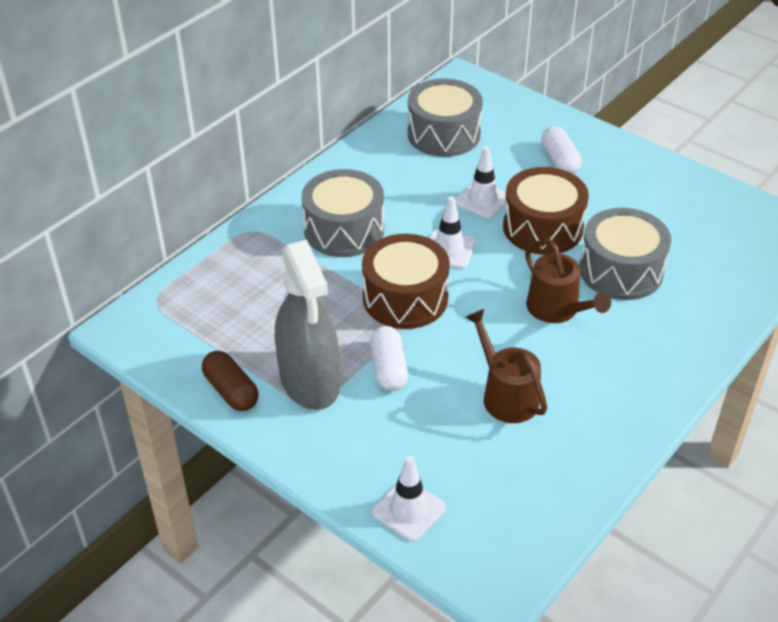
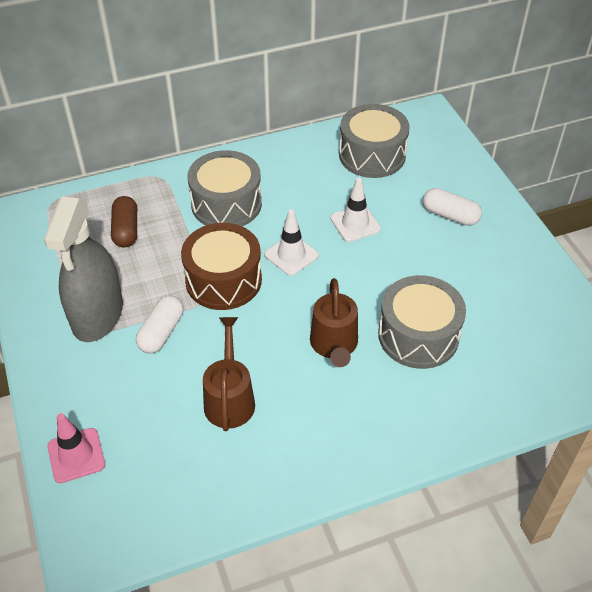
camera: 30 degrees right, 5 degrees up
brown capsule [202,351,259,411] -> brown capsule moved to [111,196,137,248]
white traffic cone [372,456,446,542] -> pink traffic cone [47,413,105,483]
brown drum [503,167,589,255] -> none
white capsule [541,126,582,174] -> white capsule turned 75 degrees counterclockwise [423,188,482,226]

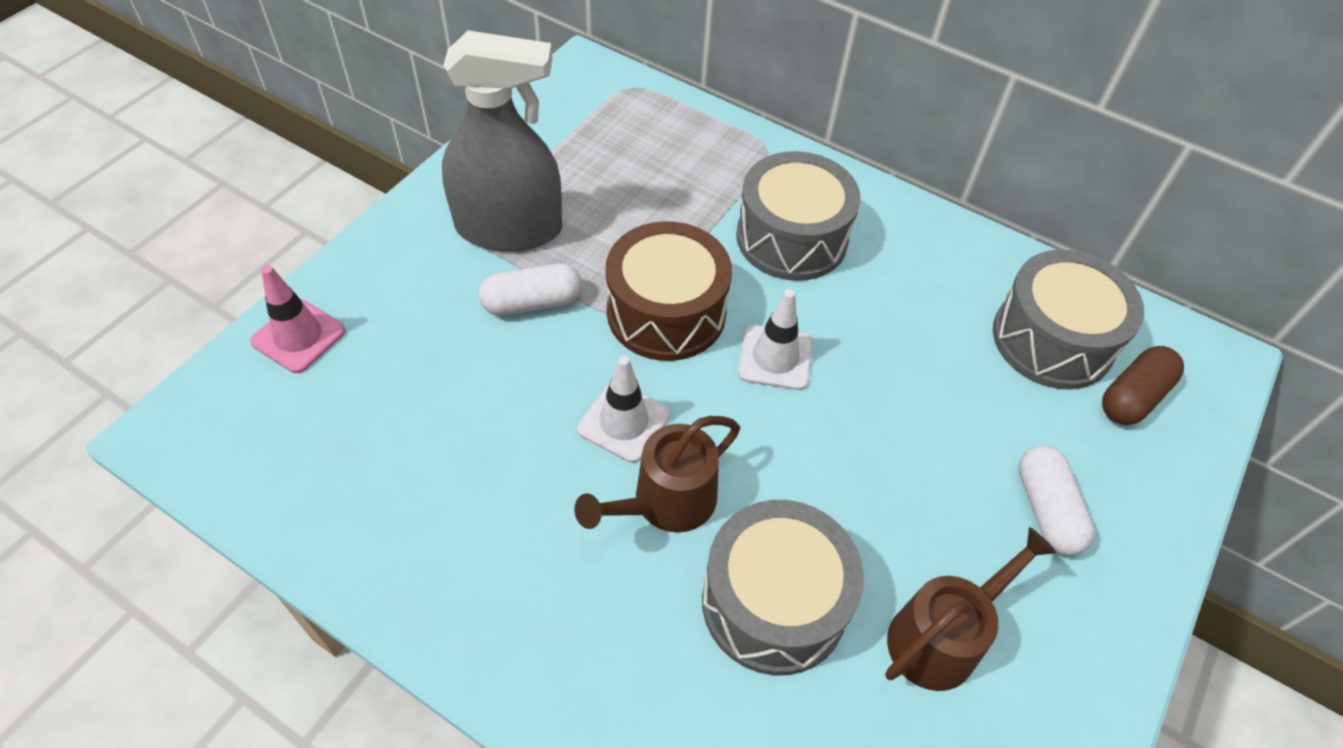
camera: 50 degrees right, 5 degrees up
grey spray bottle [44,197,123,342] -> grey spray bottle turned 150 degrees counterclockwise [442,30,562,252]
brown capsule [111,196,137,248] -> brown capsule moved to [1102,346,1184,425]
brown watering can [203,317,255,431] -> brown watering can moved to [885,527,1057,691]
white traffic cone [330,178,381,242] -> white traffic cone moved to [577,355,670,463]

